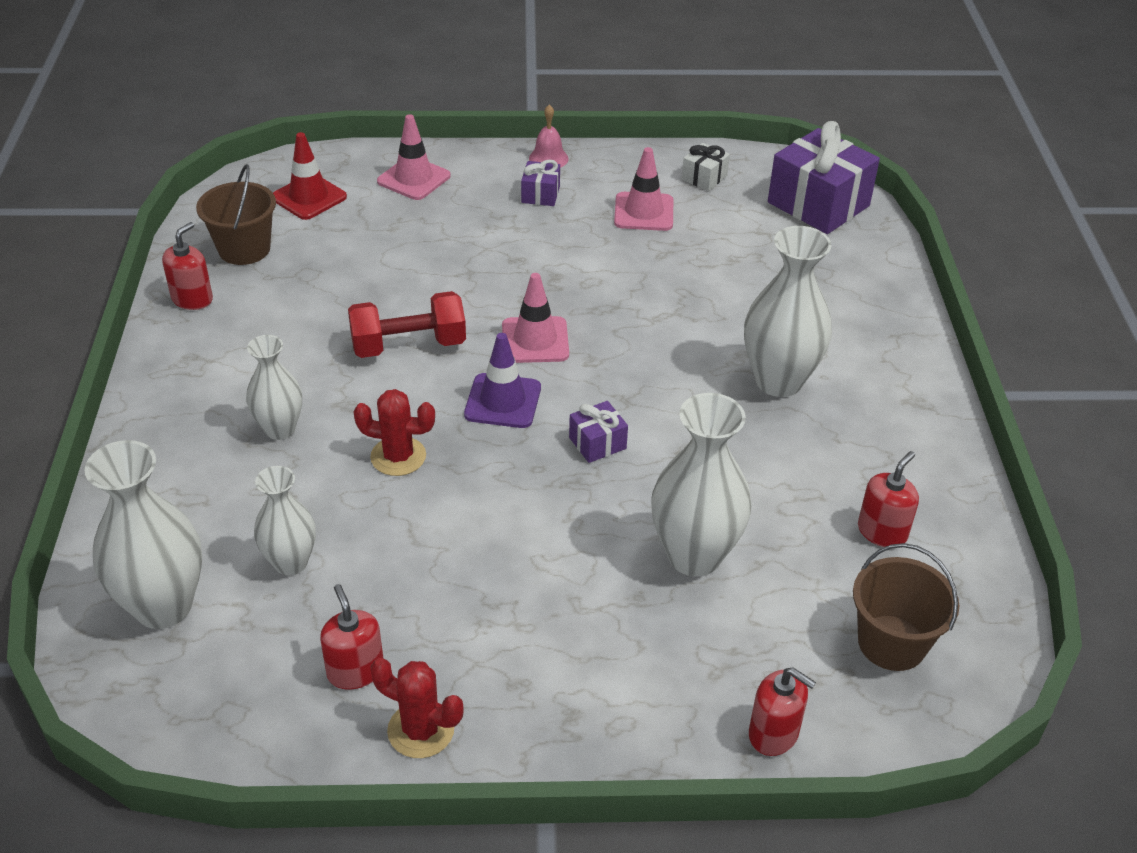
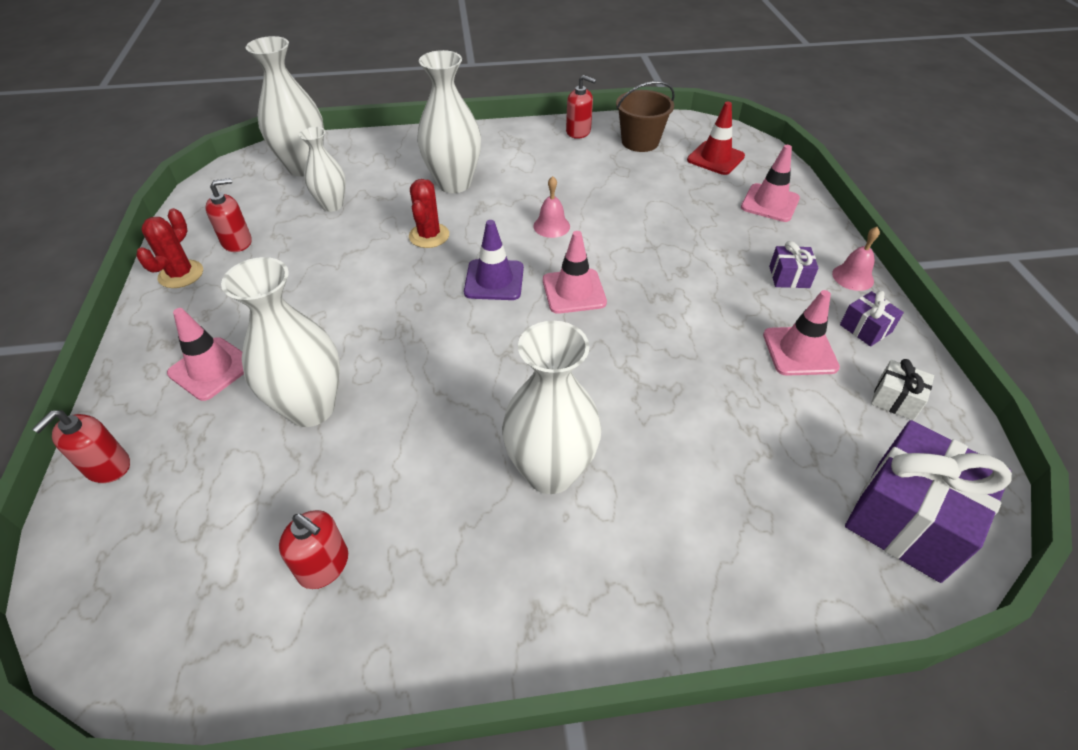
camera: 85 degrees right, 5 degrees up
white vase [246,335,302,440] -> white vase [417,50,481,193], size x1.64
red dumbbell [348,291,466,358] -> pink bell [533,176,570,238]
purple gift [569,401,628,463] -> purple gift moved to [840,291,904,346]
brown bucket [853,543,959,671] -> none
none -> pink traffic cone [167,308,244,401]

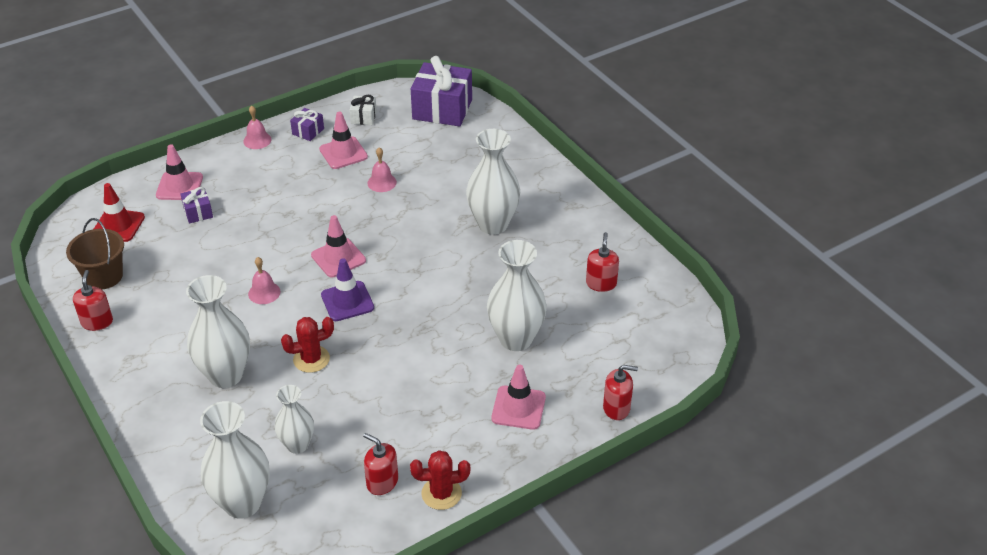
camera: 115 degrees left, 5 degrees down
purple gift [769,241,818,288] -> purple gift moved to [181,187,213,224]
none -> pink bell [367,147,397,192]

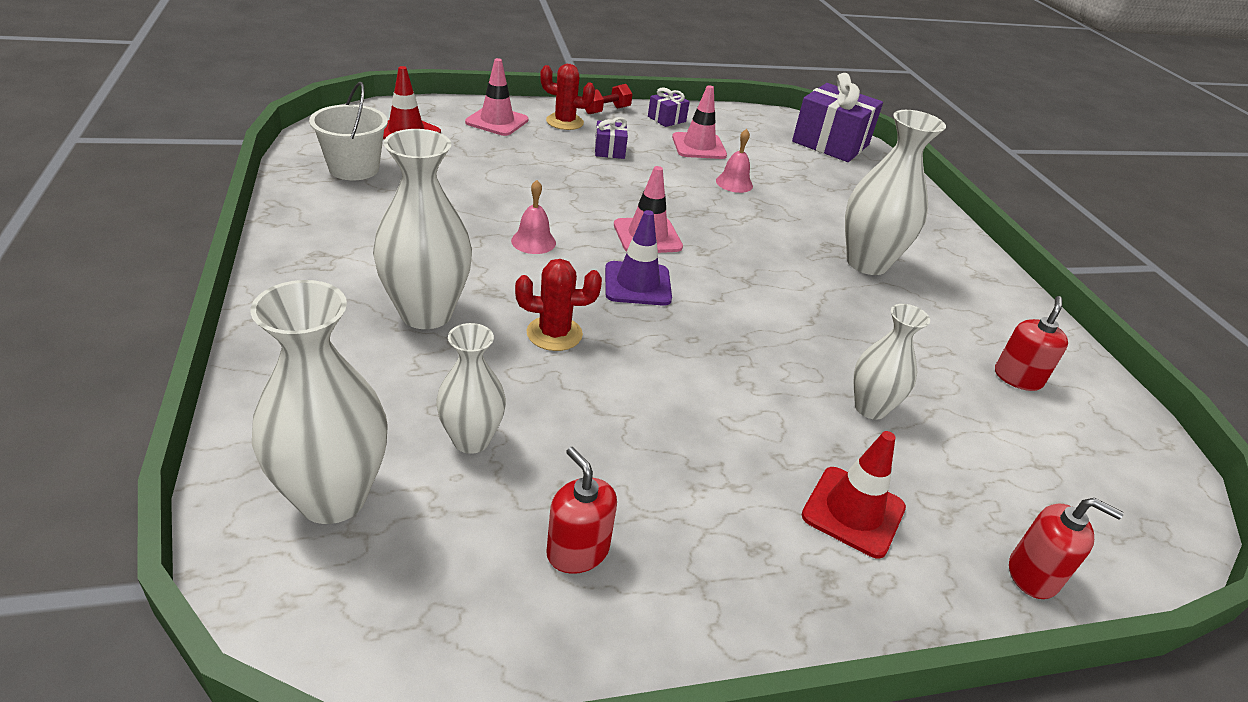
camera: 15 degrees right, 5 degrees down
brown bucket [66,218,124,289] -> white bucket [309,82,388,180]
red soap dispenser [73,270,113,331] -> none
purple gift [181,187,213,224] -> purple gift moved to [595,117,628,159]
pink bell [243,105,272,149] -> red dumbbell [585,84,632,114]
white gift [350,95,377,125] -> none
red cactus [410,450,470,510] -> red cactus moved to [540,64,595,130]
white vase [487,240,547,351] -> white vase [854,304,930,420], size x0.61
pink traffic cone [491,365,546,430] -> red traffic cone [802,431,906,559]

